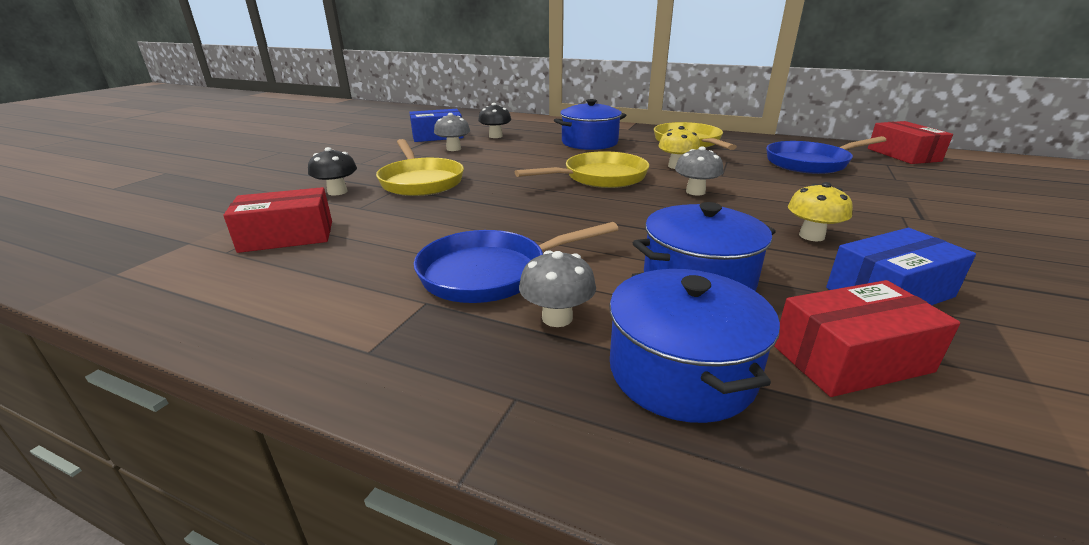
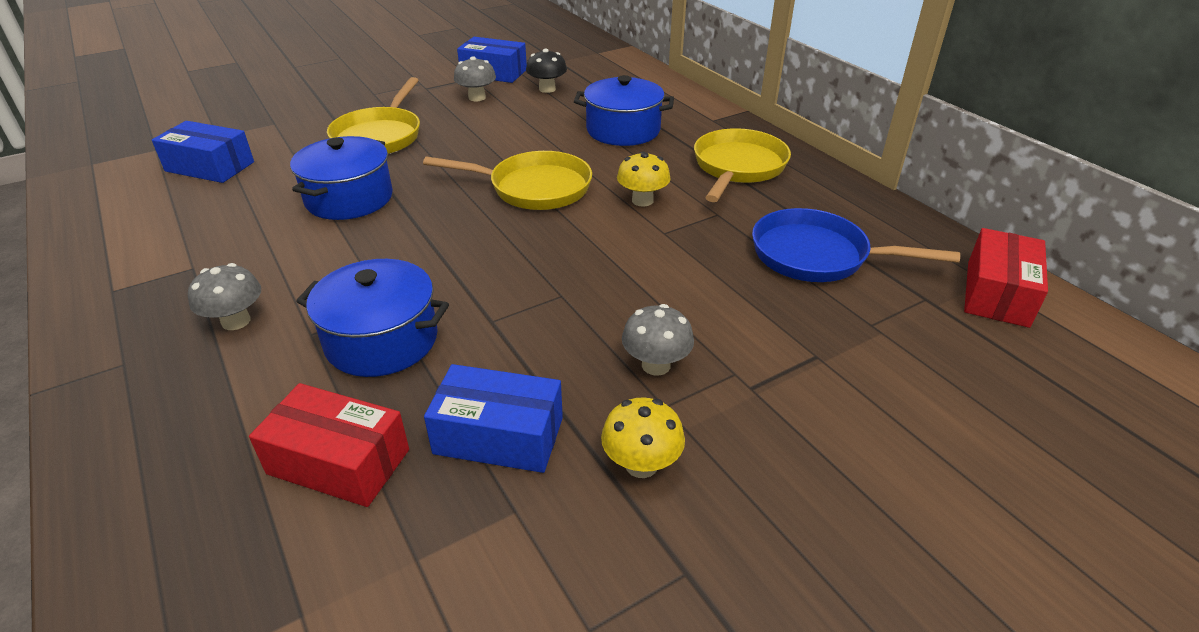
camera: 35 degrees right, 10 degrees up
red box [223,187,332,253] -> blue box [152,121,254,183]
black mushroom [308,147,357,196] -> none
blue pan [414,222,618,303] -> none
blue pot [609,269,780,423] -> blue pot moved to [290,136,393,220]
grey mushroom [675,146,724,196] -> grey mushroom moved to [622,304,694,376]
yellow mushroom [788,182,853,241] -> yellow mushroom moved to [601,397,685,478]

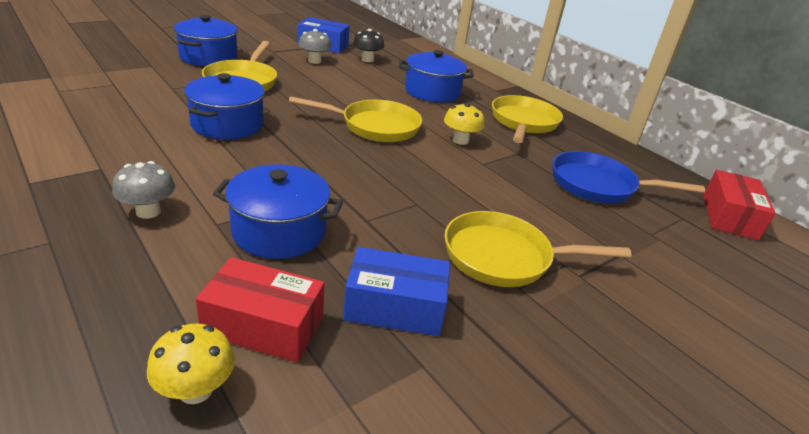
camera: 10 degrees left, 5 degrees down
blue box [152,121,254,183] -> none
yellow mushroom [601,397,685,478] -> yellow mushroom moved to [147,324,235,404]
grey mushroom [622,304,694,376] -> yellow pan [445,211,632,287]
none -> blue pot [174,15,238,66]

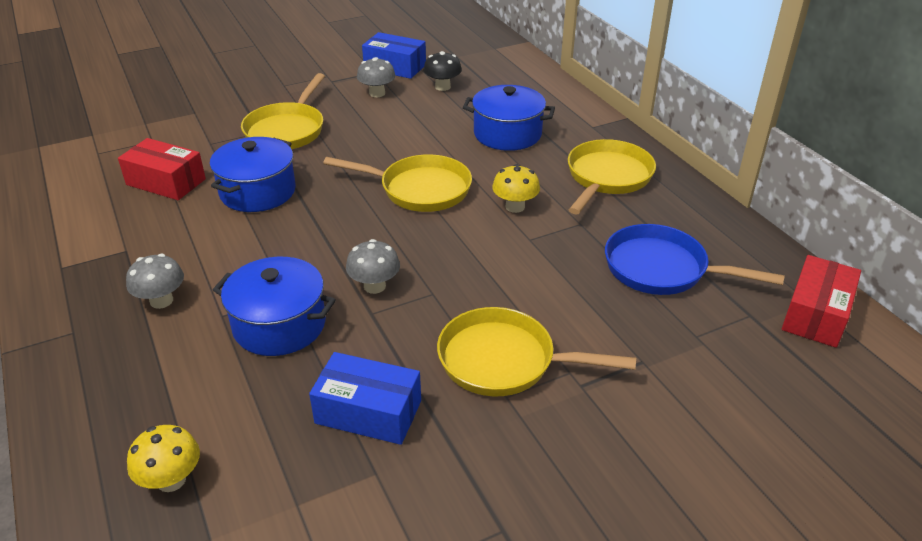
camera: 15 degrees right, 5 degrees up
blue pot [174,15,238,66] -> none
red box [196,257,325,363] -> red box moved to [118,138,206,200]
none -> grey mushroom [346,239,400,294]

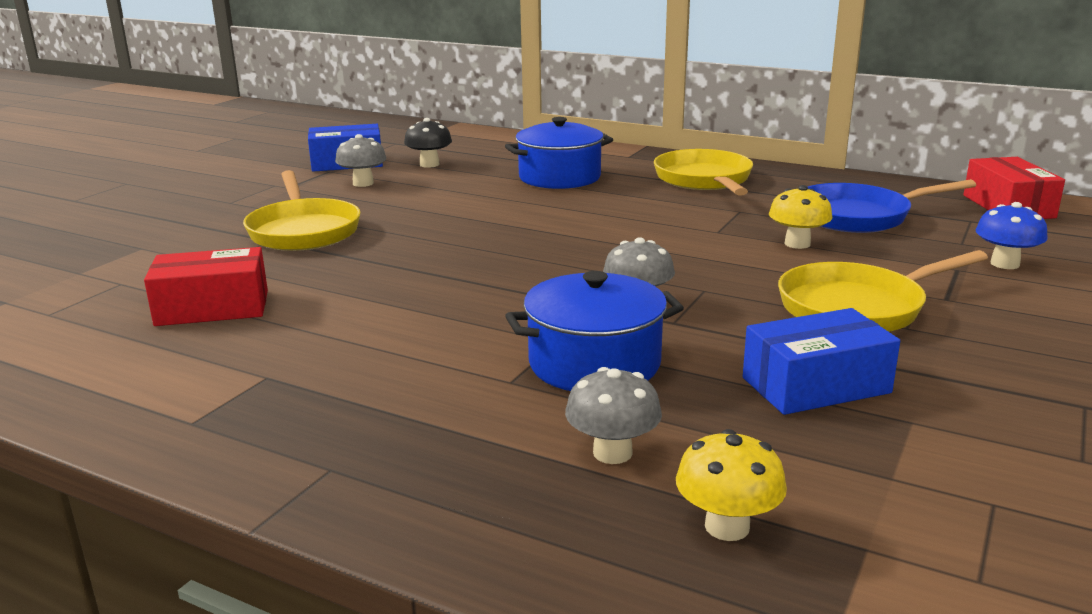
camera: 35 degrees left, 15 degrees down
grey mushroom [126,254,184,309] -> grey mushroom moved to [565,367,662,464]
blue pot [210,137,296,212] -> none
yellow pan [323,154,472,212] -> none
yellow mushroom [492,164,540,213] -> yellow mushroom moved to [769,185,832,249]
none -> blue mushroom [975,202,1048,269]

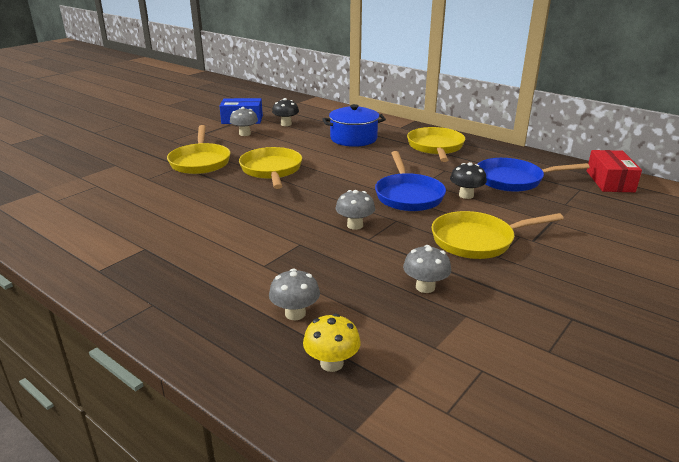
camera: 10 degrees right, 5 degrees up
red box [144,247,268,326] -> none
blue pot [505,271,684,391] -> none
blue box [743,308,900,415] -> grey mushroom [403,245,451,293]
yellow mushroom [769,185,832,249] -> black mushroom [450,162,487,199]
blue mushroom [975,202,1048,269] -> none
none -> yellow pan [239,147,302,189]
none -> blue pan [375,151,446,211]

